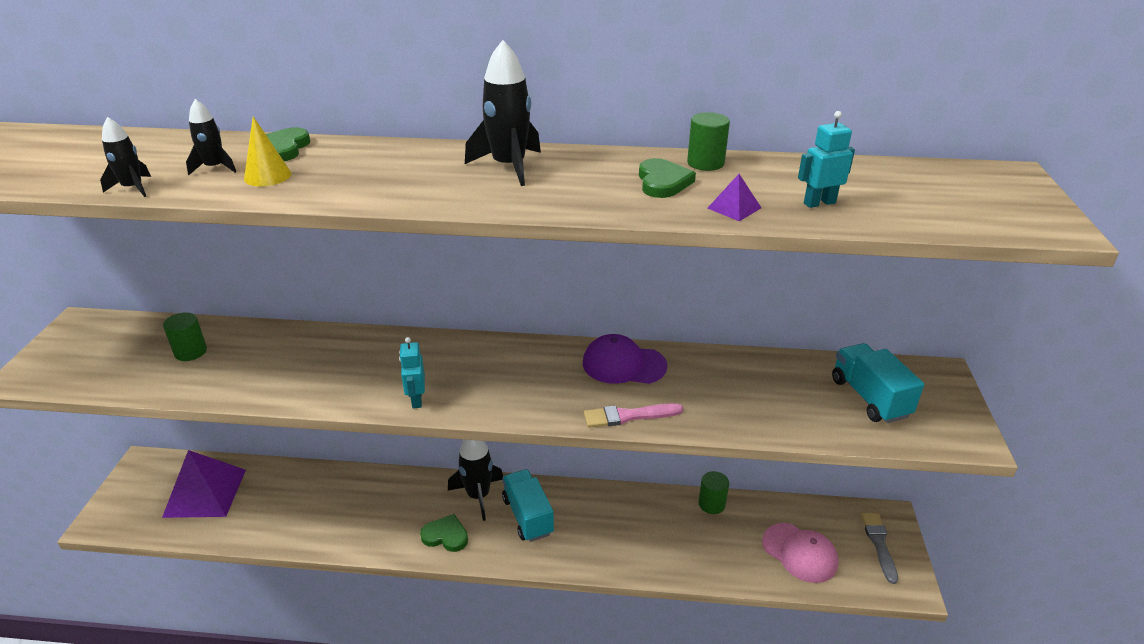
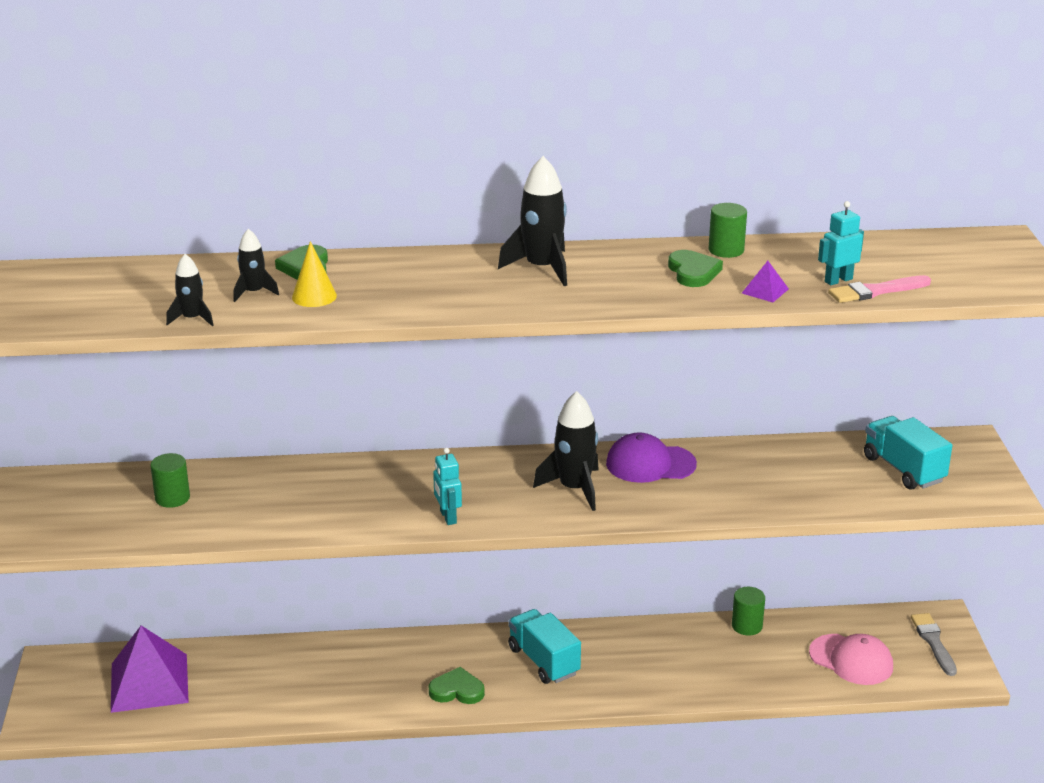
camera: 10 degrees left, 5 degrees down
black rocket [448,440,503,521] -> black rocket moved to [533,391,599,511]
pink brush [584,403,683,428] -> pink brush moved to [828,275,931,303]

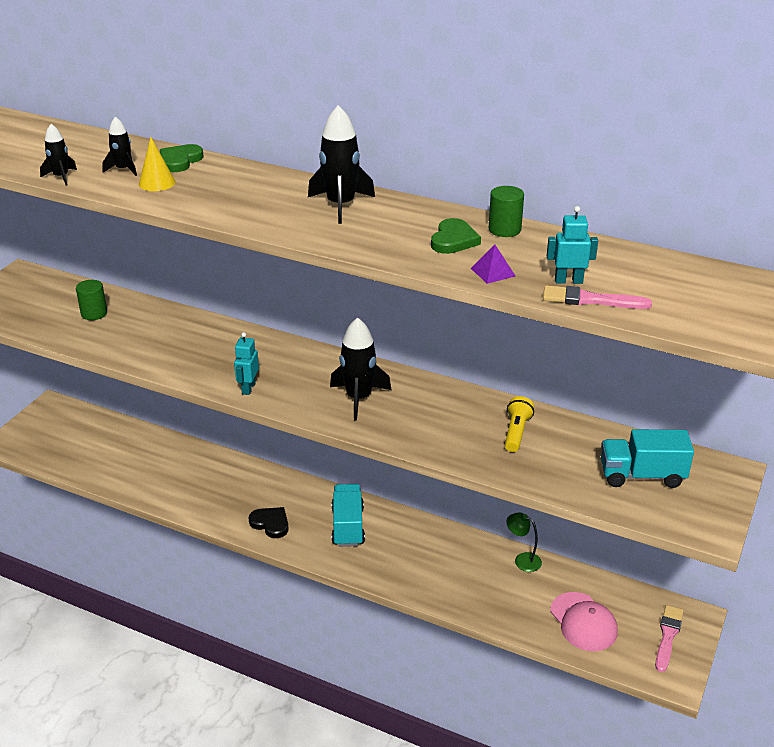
camera: 30 degrees right, 5 degrees up
purple pyramid [111,626,189,713] -> none
green heart [429,667,485,704] -> black heart [249,507,289,538]
purple cap [606,432,697,483] -> none
green cylinder [732,587,765,636] -> green lamp [507,513,542,572]
turquoise truck [864,416,953,490] -> turquoise truck turned 90 degrees counterclockwise [601,429,694,488]
grey brush [911,613,957,676] -> pink brush [655,605,684,672]
none -> yellow flashlight [505,396,534,452]

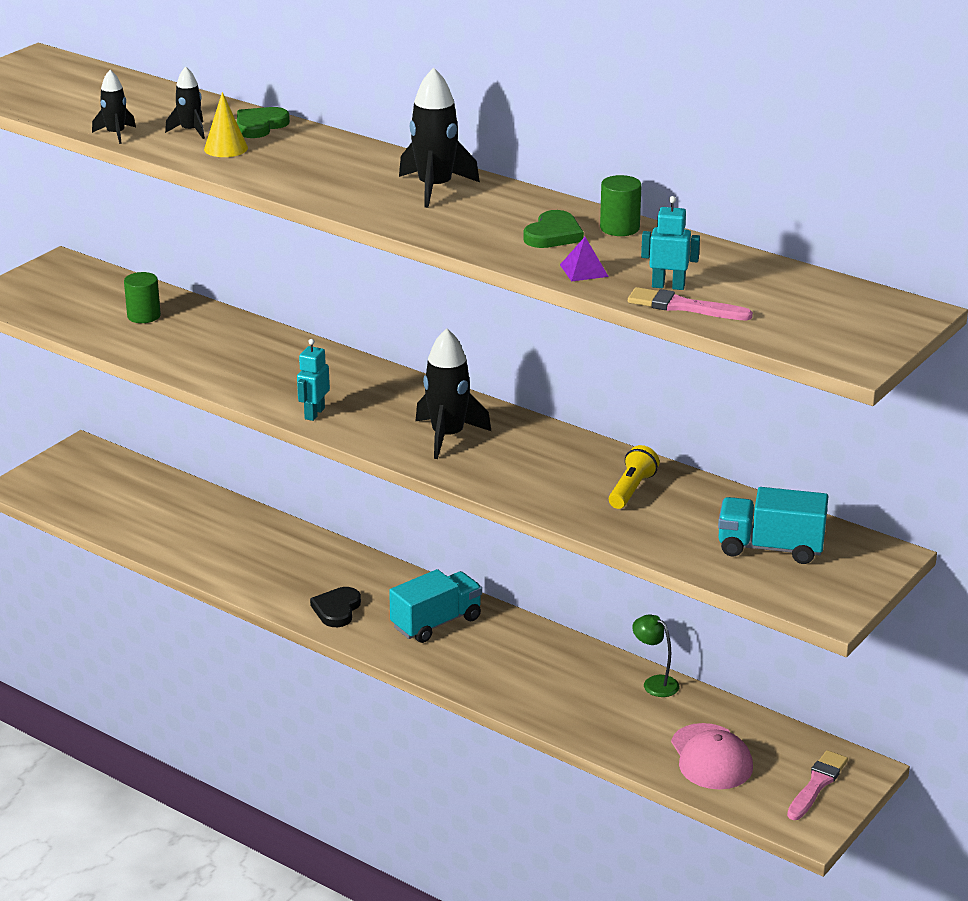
camera: 10 degrees right, 5 degrees down
black heart [249,507,289,538] -> black heart turned 120 degrees counterclockwise [310,587,361,627]
turquoise truck [332,484,365,547] -> turquoise truck turned 45 degrees clockwise [389,569,482,643]

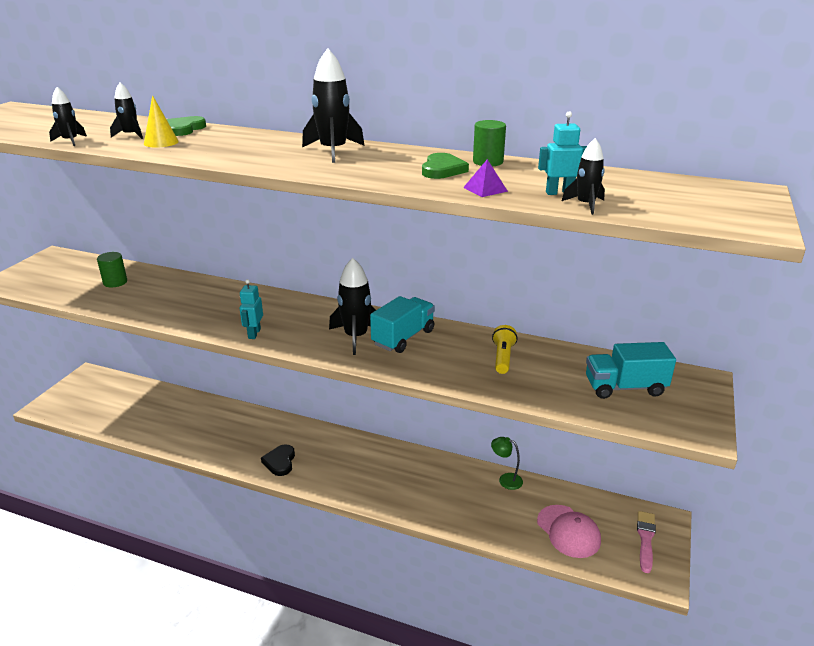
camera: 15 degrees left, 0 degrees up
turquoise truck [389,569,482,643] -> turquoise truck moved to [370,296,435,353]
pink brush [628,287,753,321] -> black rocket [562,138,605,215]

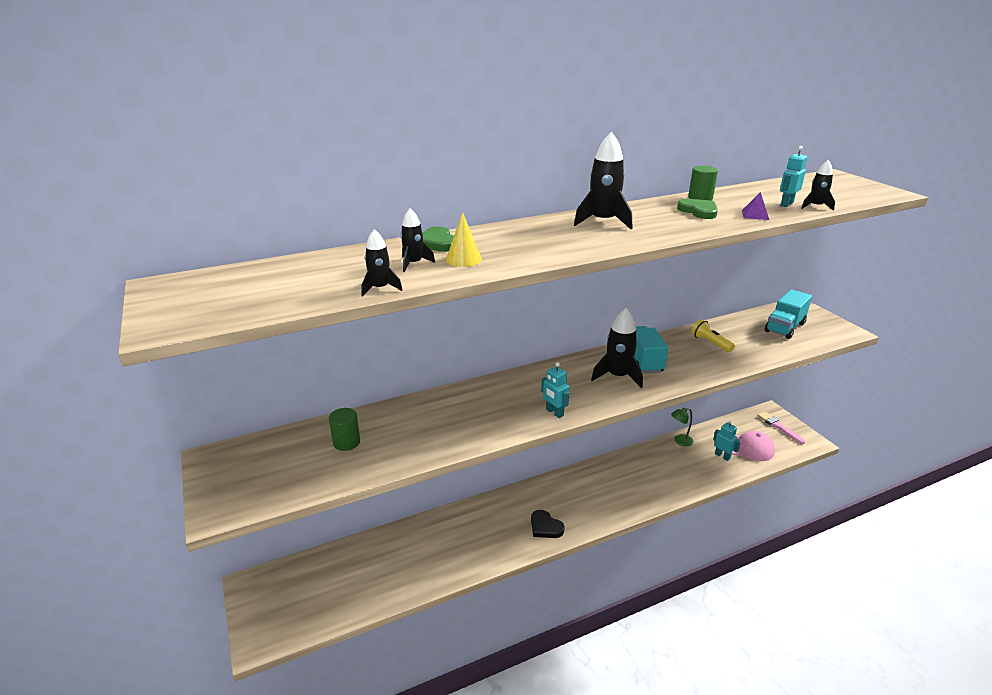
camera: 45 degrees left, 0 degrees up
none -> turquoise robot [713,420,741,461]

